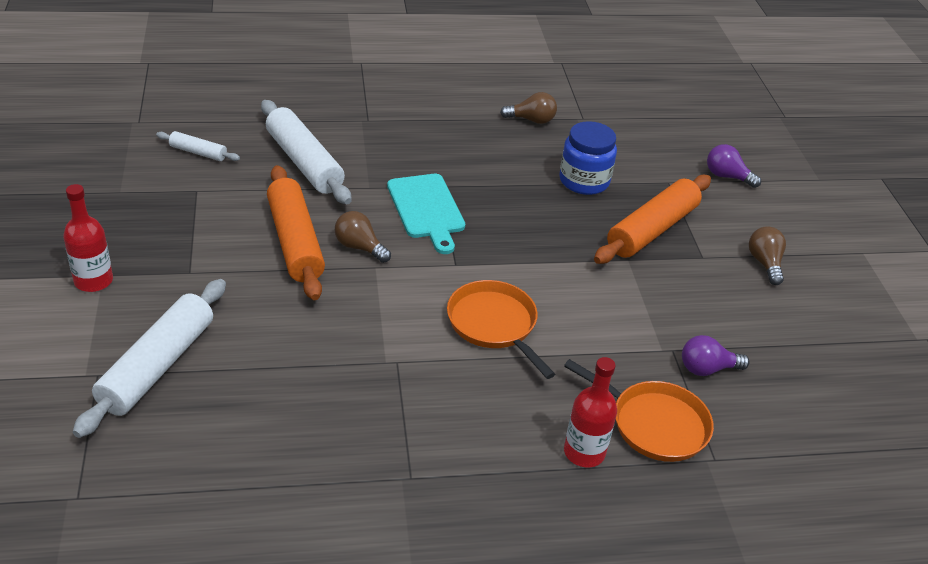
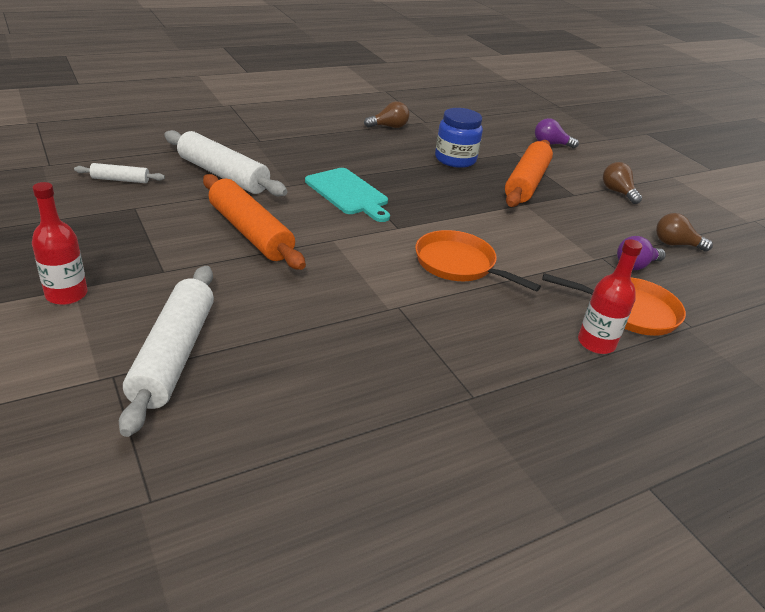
camera: 20 degrees left, 5 degrees down
brown light bulb [335,211,391,263] -> brown light bulb moved to [656,213,713,252]

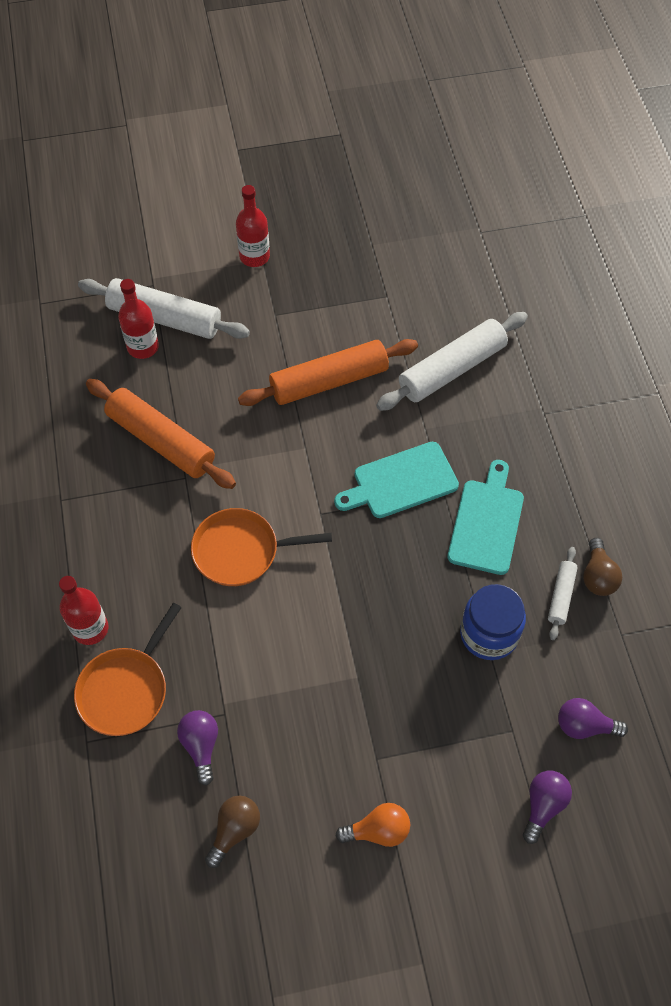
camera: 110 degrees right, 25 degrees up
white rolling pin [74,163,165,183] -> white rolling pin moved to [548,547,578,640]
orange pan [415,230,541,292] -> orange pan turned 150 degrees counterclockwise [191,508,332,586]
orange rolling pin [505,140,553,207] -> orange rolling pin moved to [86,379,236,489]
brown light bulb [603,162,642,204] -> orange light bulb [336,803,410,847]
none -> red bottle [118,279,159,359]
none -> turquoise cutting board [447,460,524,575]
none -> purple light bulb [558,698,628,739]

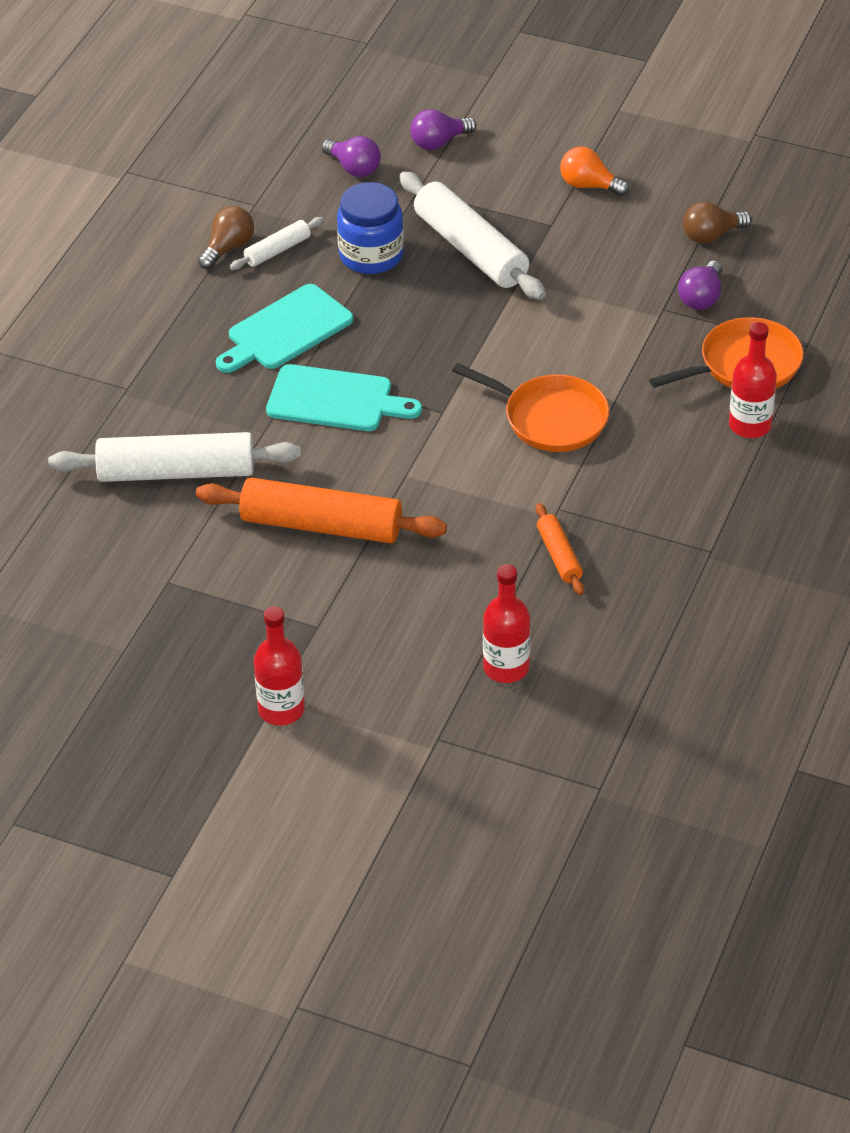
camera: 145 degrees left, 15 degrees down
white rolling pin [78,278,250,339] -> white rolling pin moved to [399,171,546,300]
orange rolling pin [86,379,236,489] -> orange rolling pin [536,503,584,595], size x0.50

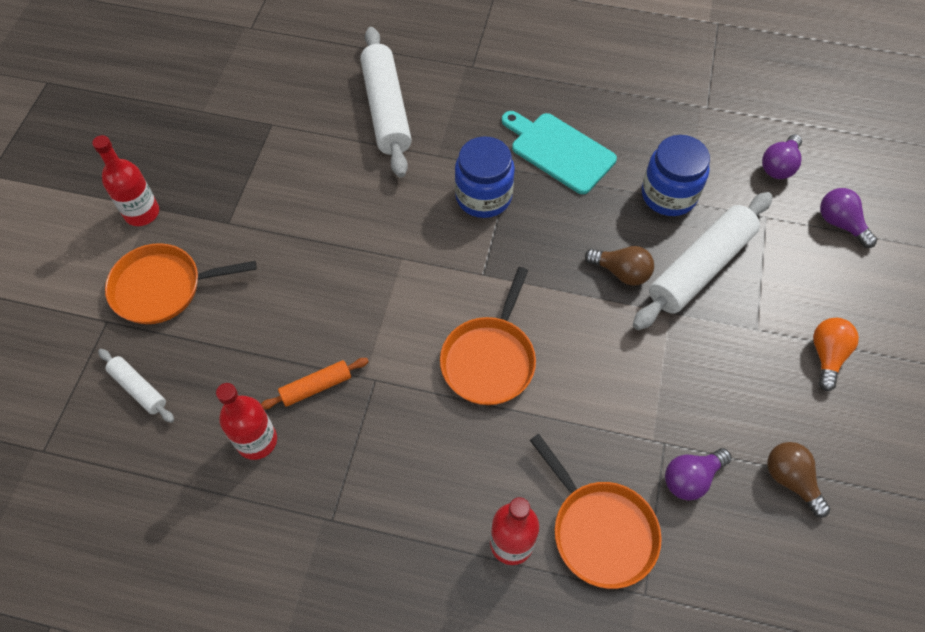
camera: 80 degrees right, 15 degrees up
orange rolling pin [196,478,447,543] -> none
brown light bulb [198,206,254,269] -> brown light bulb moved to [585,246,654,286]
white rolling pin [230,217,324,270] -> white rolling pin moved to [98,349,174,423]
turquoise cutting board [266,364,422,431] -> blue jar [455,136,515,218]
red bottle [483,564,531,683] -> red bottle moved to [216,383,277,460]
purple light bulb [678,261,722,310] -> purple light bulb turned 45 degrees counterclockwise [665,448,732,501]
none -> orange pan [105,243,257,324]

